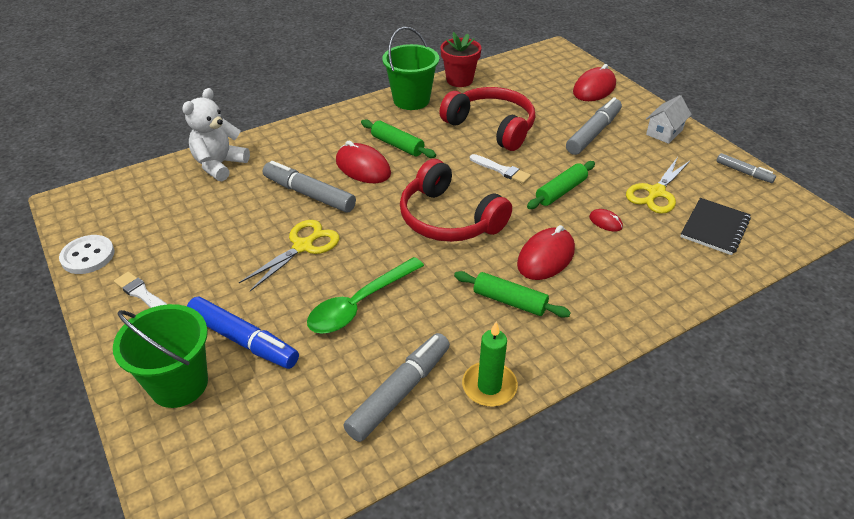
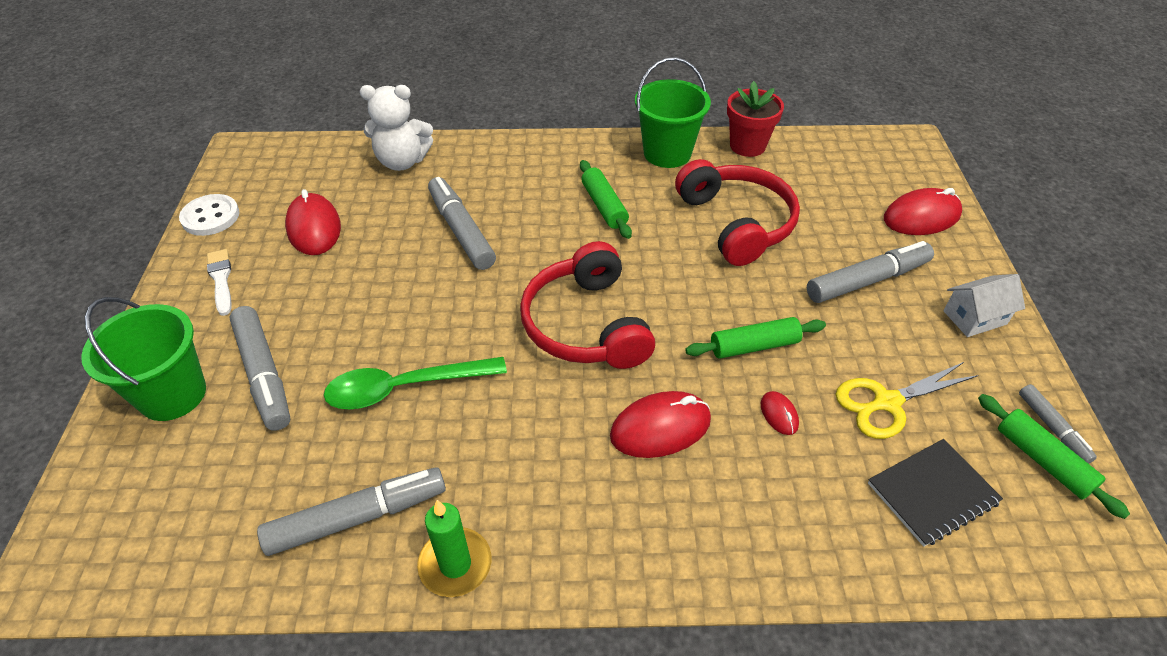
camera: 30 degrees right, 5 degrees up
white teddy bear [182,88,250,181] -> white teddy bear turned 150 degrees counterclockwise [360,85,433,171]
blue marker [187,297,299,369] -> grey marker [229,306,290,431]
yellow scissors [239,220,339,291] -> none
red mouse [336,141,391,183] -> red mouse moved to [285,189,341,255]
green rolling pin [454,271,571,318] -> green rolling pin moved to [978,394,1130,519]
white brush [470,154,531,184] -> none

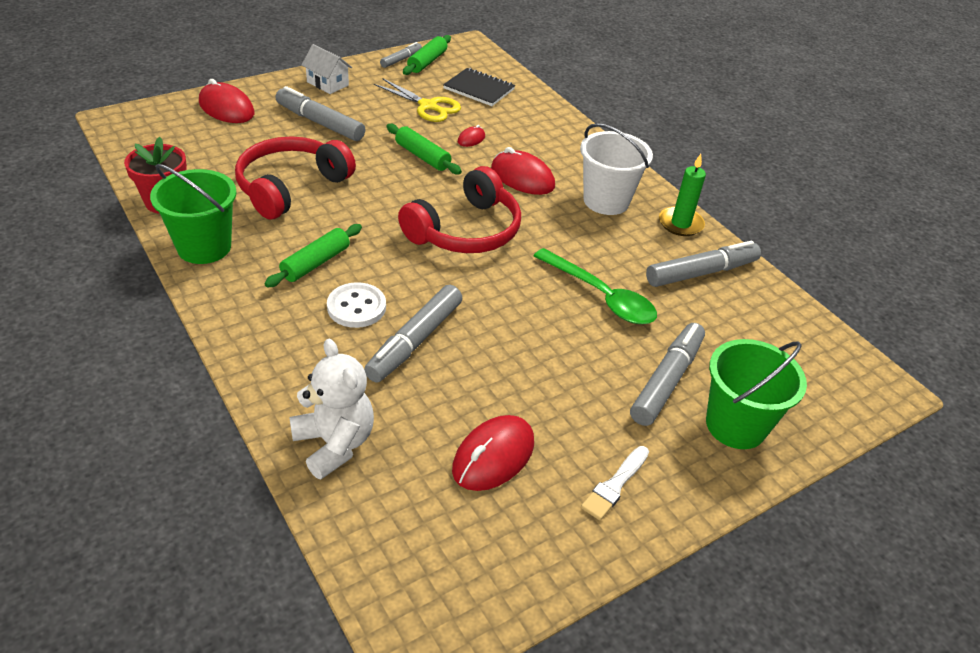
camera: 125 degrees left, 5 degrees down
white button [179,194,240,236] -> white button moved to [327,282,386,328]
grey marker [257,467,446,556] -> grey marker turned 120 degrees clockwise [646,241,761,287]
none -> white bucket [580,123,653,215]

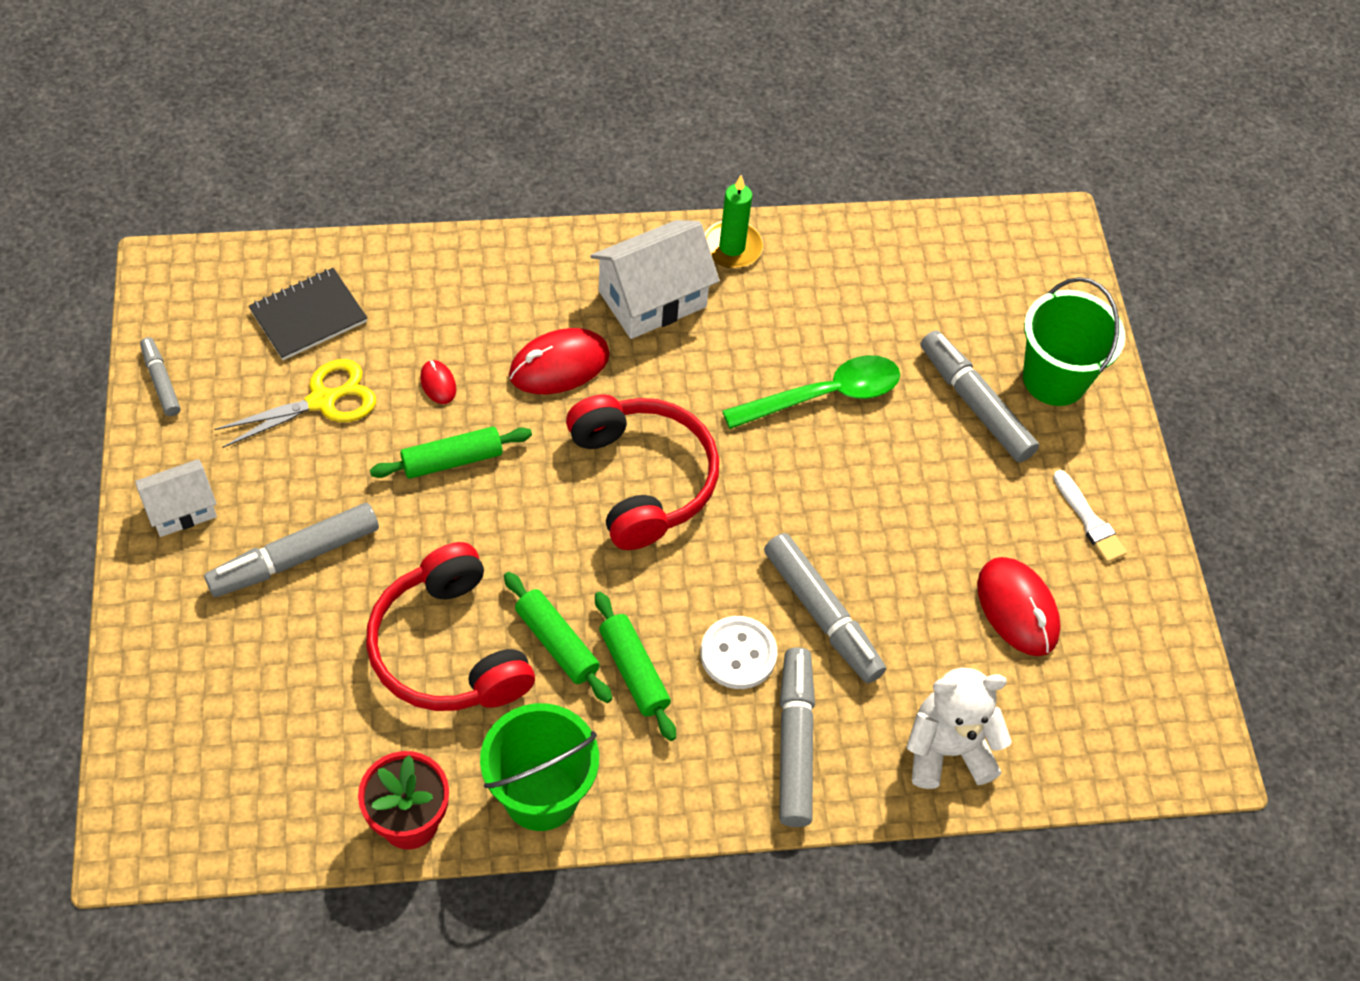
camera: 65 degrees left, 15 degrees up
red mouse [199,79,254,123] -> none
green rolling pin [403,35,451,75] -> green rolling pin moved to [504,572,612,703]
white bucket [580,123,653,215] -> white house [590,220,720,339]
grey marker [646,241,761,287] -> grey marker moved to [779,647,815,827]

